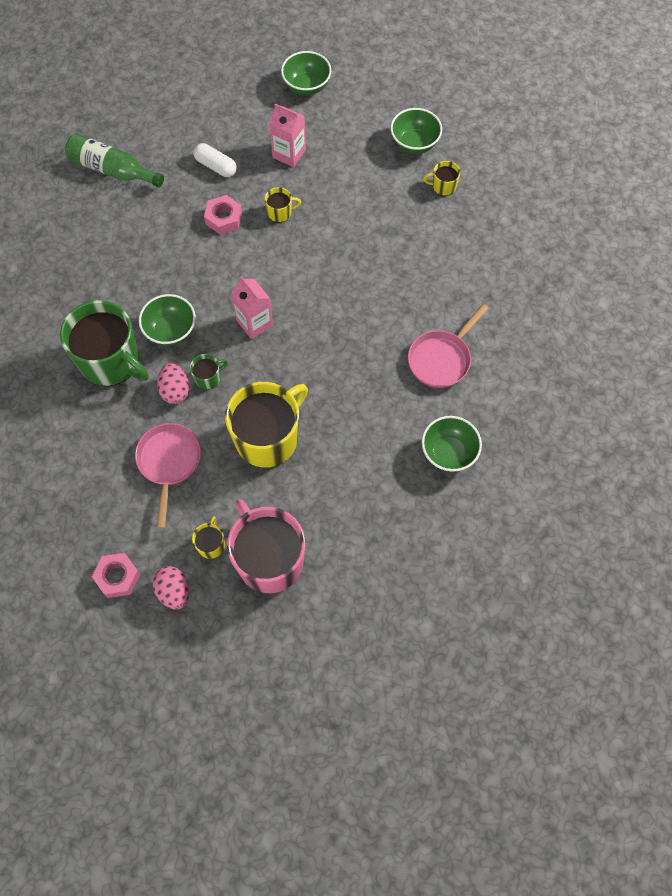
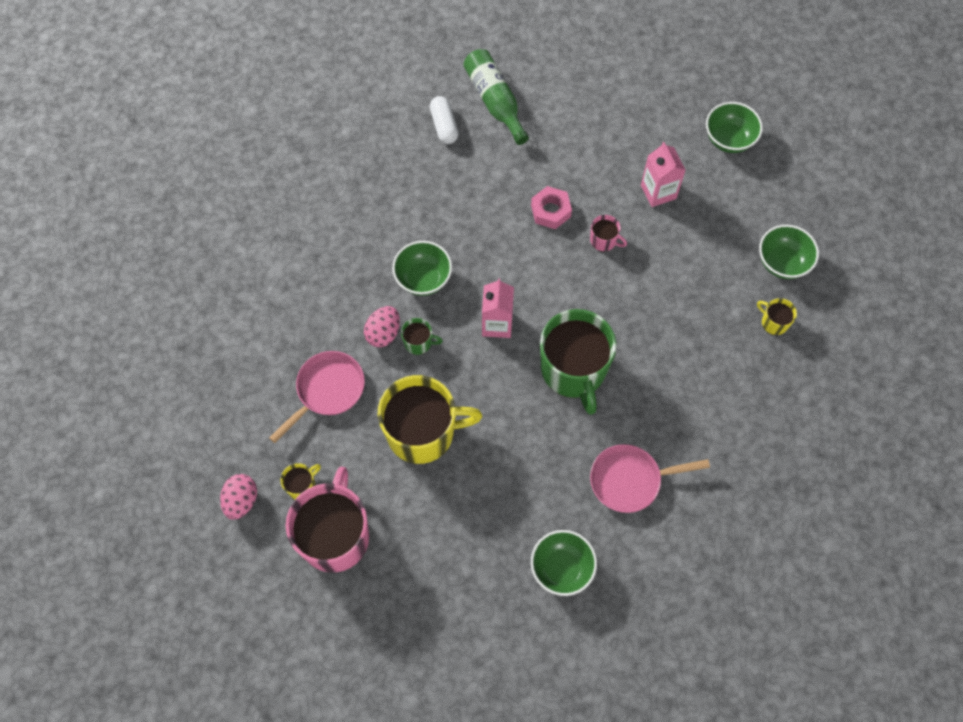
camera: 40 degrees right, 0 degrees up
green mug [60,300,148,386] -> green mug moved to [540,309,617,415]
pink nut [92,553,140,598] -> none
white capsule [193,143,237,177] -> white capsule moved to [430,96,458,144]
yellow mug [265,187,301,222] -> pink mug [590,215,627,252]

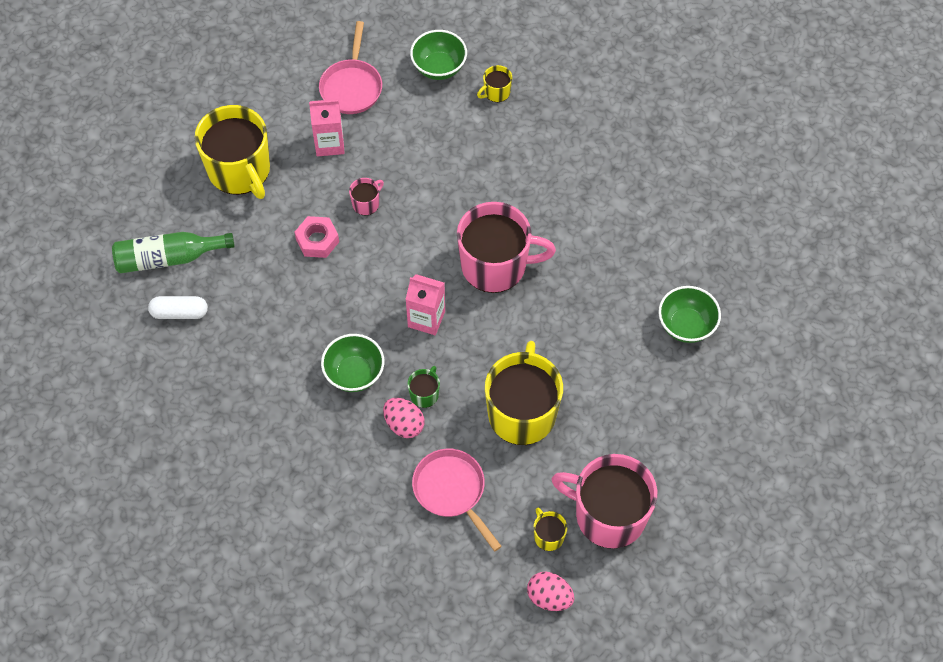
camera: 75 degrees left, 5 degrees down
green mug [540,309,617,415] -> pink mug [457,202,556,293]
pink pan [590,444,710,513] -> pink pan moved to [319,21,382,114]
green bowl [706,102,763,153] -> none
none -> yellow mug [195,105,270,199]

